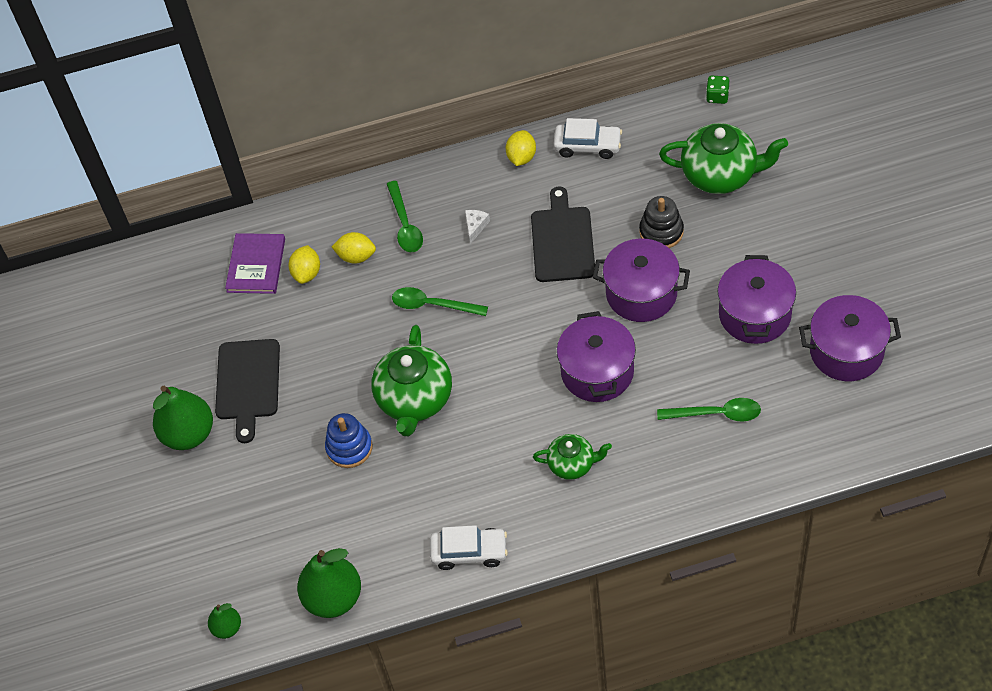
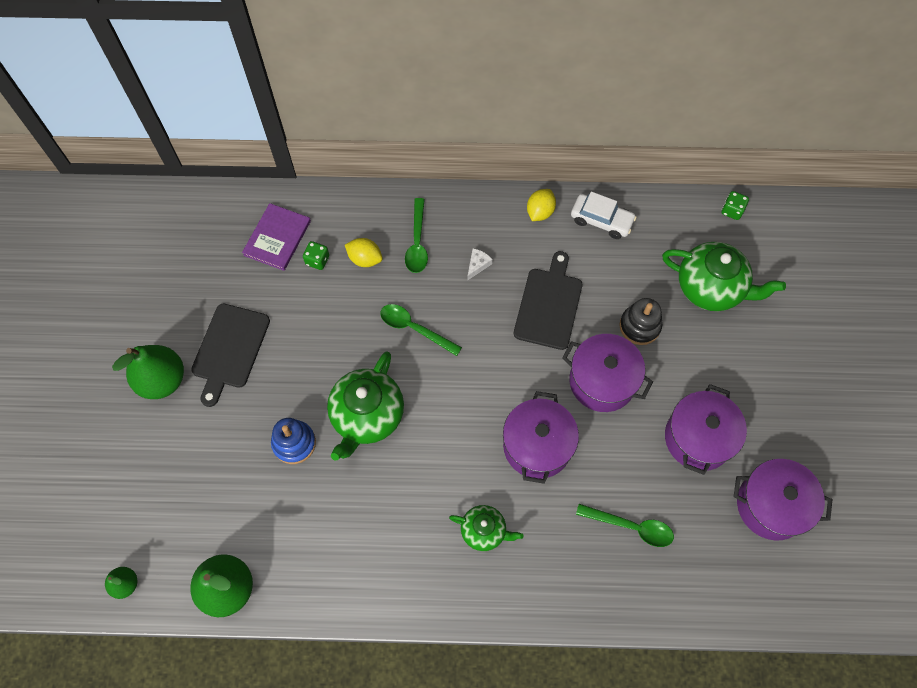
camera: 10 degrees right, 10 degrees up
yellow lemon [288,245,320,284] -> green dice [303,241,329,270]
white car [430,525,508,570] -> none

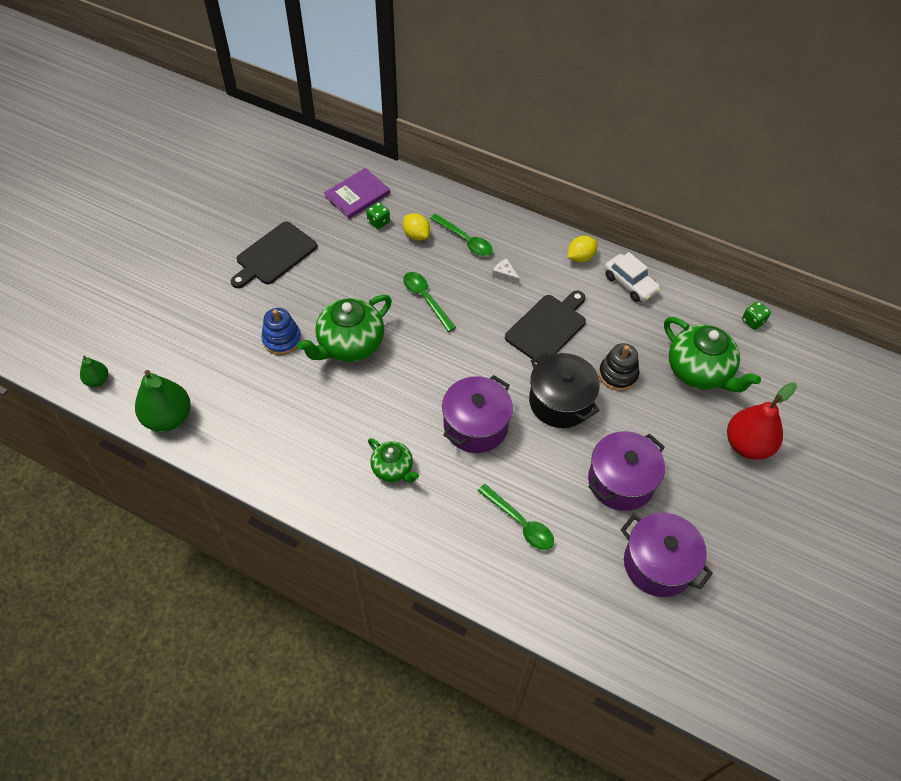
camera: 25 degrees right, 10 degrees down
green pear [112,345,184,399] -> none
green spoon [405,198,428,273] -> green spoon turned 75 degrees counterclockwise [430,214,492,256]
white cheese [467,248,492,281] -> white cheese turned 105 degrees counterclockwise [492,259,520,285]
purple pot [562,334,653,412] -> black pot [529,351,600,428]
none -> red pear [727,382,797,460]

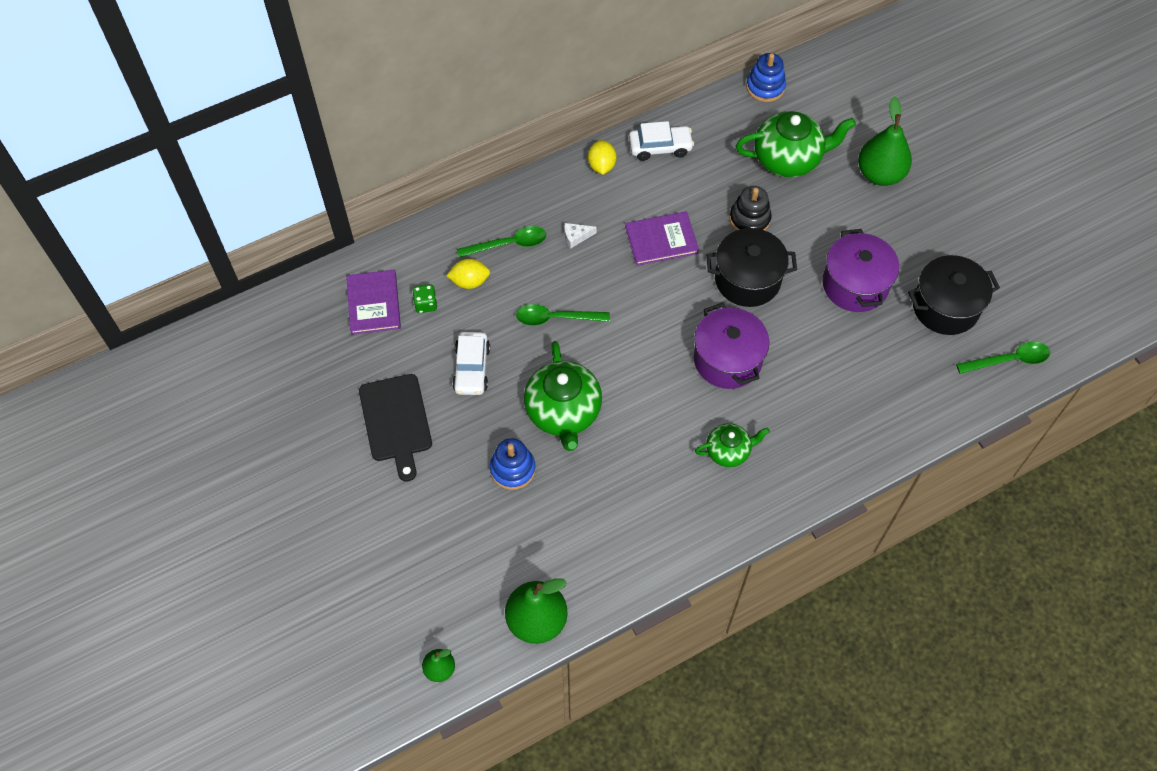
camera: 55 degrees left, 5 degrees up
green spoon [478,484,554,550] -> green spoon moved to [956,342,1050,374]
black cutting board [505,290,586,363] -> purple book [625,211,699,266]
purple pot [620,513,713,597] -> black pot [908,255,1000,335]
red pear [727,382,797,460] -> green pear [858,96,912,186]
green dice [742,301,771,330] -> blue stacking toy [746,53,786,102]
none -> white car [452,332,490,395]

